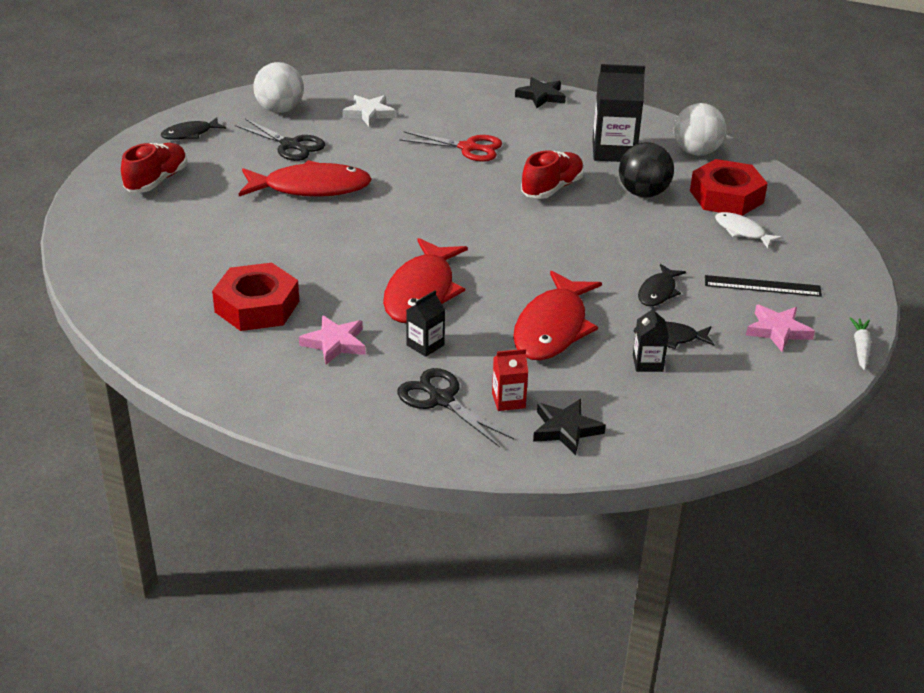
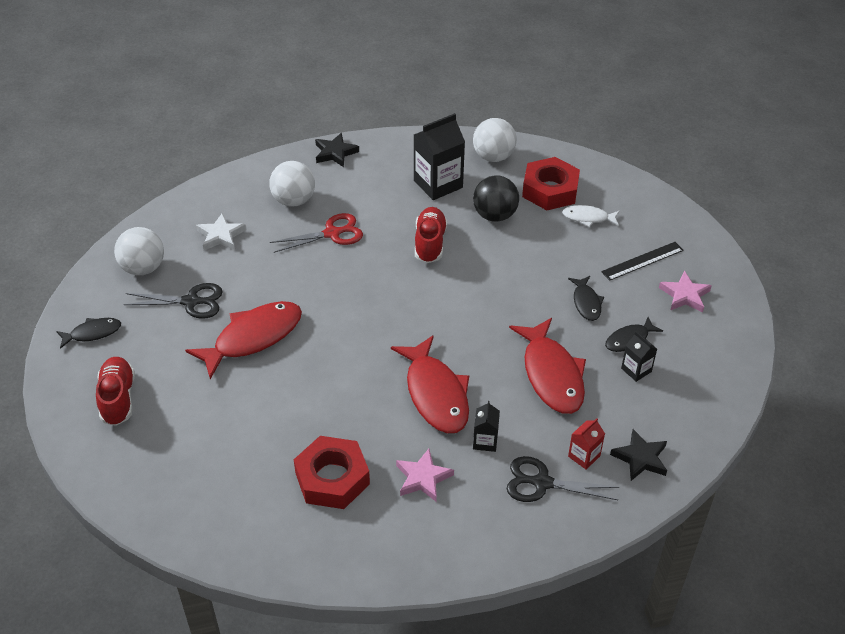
camera: 35 degrees left, 10 degrees up
black fish [161,117,226,140] -> black fish turned 135 degrees counterclockwise [56,318,121,349]
white carrot [850,317,871,370] -> none
none -> white ball [269,161,315,207]

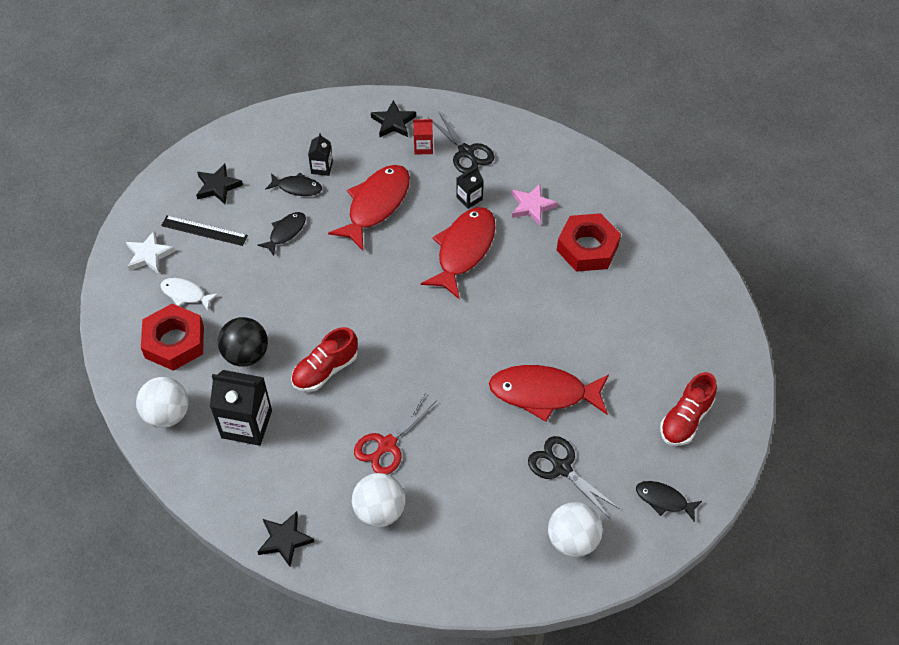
camera: 135 degrees left, 10 degrees up
white star [196,213,246,250] -> white star moved to [126,231,175,274]
red scissors [270,213,363,253] -> red scissors turned 75 degrees counterclockwise [354,393,437,475]
white fish [562,205,620,227] -> white fish turned 150 degrees clockwise [160,278,219,311]
pink star [659,271,712,313] -> black star [196,164,243,204]

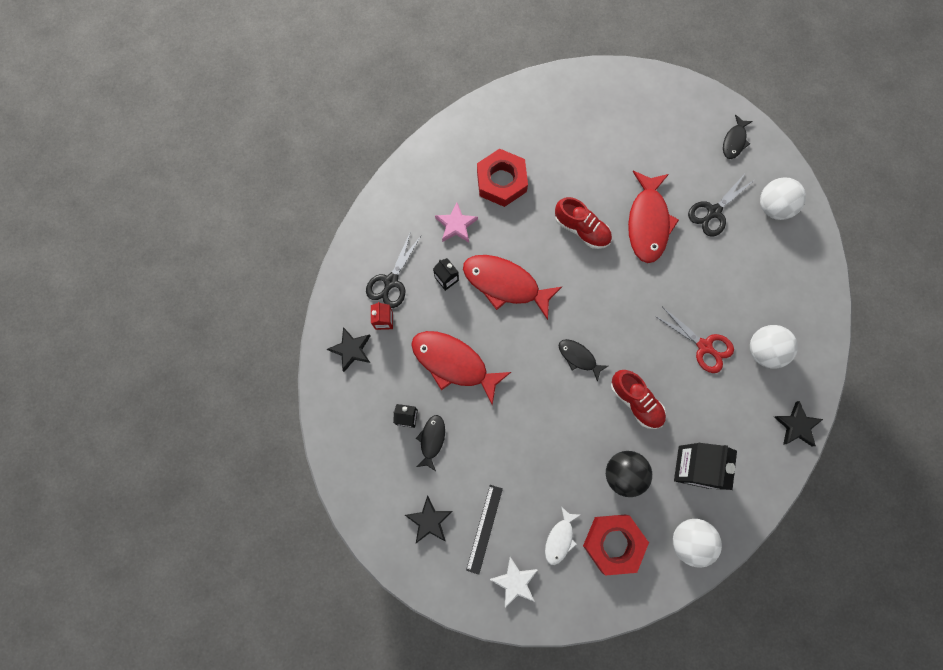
camera: 90 degrees left, 20 degrees up
black fish [258,212,306,256] -> black fish moved to [559,339,608,382]
black scissors [429,111,494,174] -> black scissors turned 150 degrees clockwise [366,231,421,308]
red shoe [660,372,717,446] -> red shoe moved to [555,197,612,249]

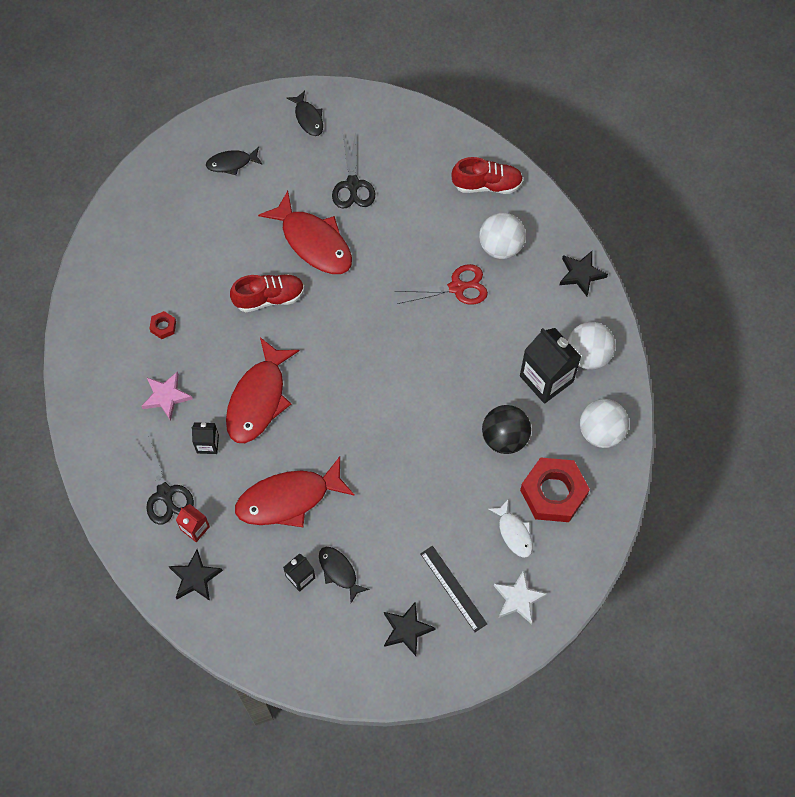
camera: 50 degrees left, 10 degrees down
red fish [463,255,563,320] -> red fish turned 45 degrees counterclockwise [226,337,299,443]
red nut [477,149,528,207] -> red nut [149,311,176,339], size x0.43
black fish [559,339,608,382] -> black fish moved to [206,147,263,175]
red shoe [611,370,666,429] -> red shoe moved to [452,157,523,194]
white ball [760,177,806,220] -> white ball moved to [568,322,615,370]

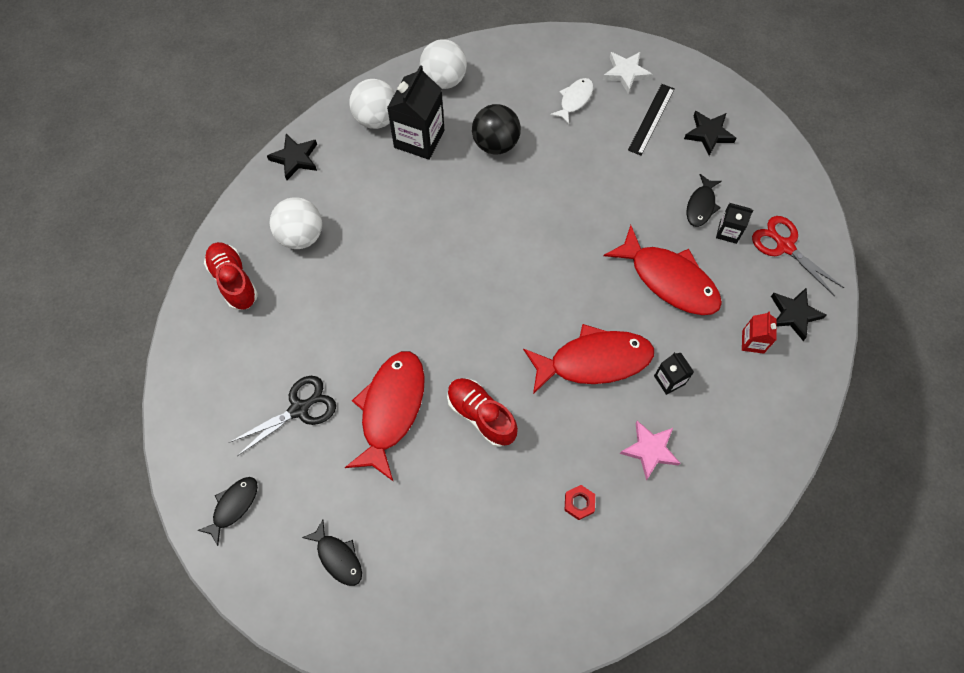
camera: 120 degrees left, 0 degrees up
black scissors [135,435,194,525] -> none
red scissors [394,264,488,305] -> red scissors moved to [752,216,844,296]
red nut [520,457,590,522] -> none

